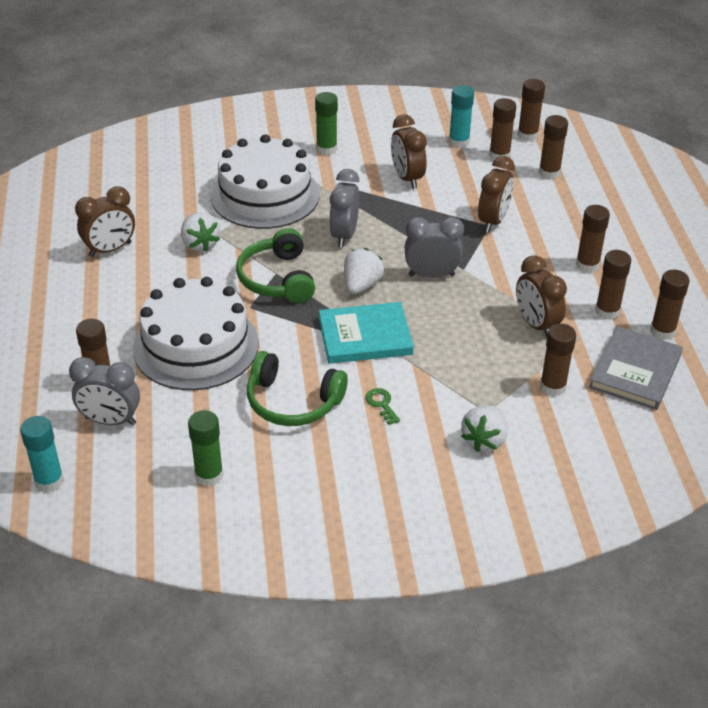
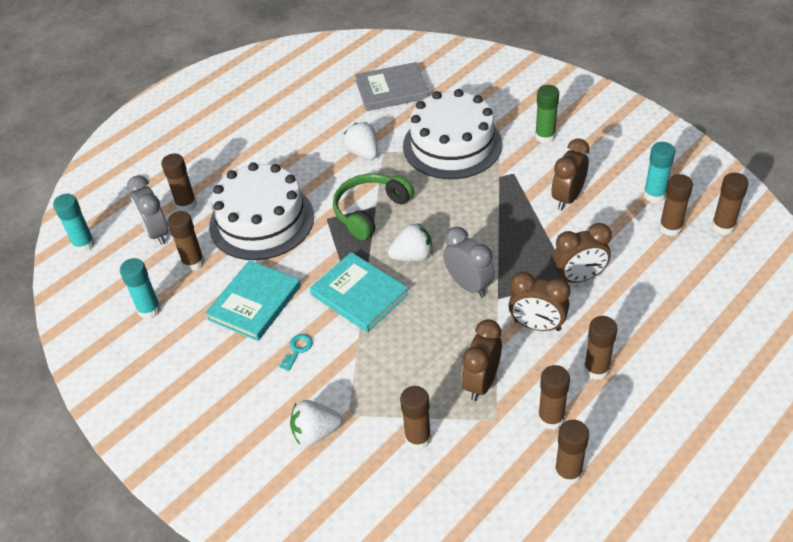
camera: 55 degrees right, 5 degrees up
brown clock [75,186,135,257] -> brown clock moved to [509,272,570,331]
white strawberry [181,212,220,252] -> white strawberry turned 120 degrees clockwise [343,122,378,160]
green glue stick [188,410,223,486] -> turquoise glue stick [120,258,161,319]
green headphones [247,351,348,426] -> turquoise book [205,260,301,341]
grey clock [329,169,359,248] -> none
green key [365,388,400,425] -> turquoise key [279,334,313,371]
brown glue stick [539,115,568,179] -> brown glue stick moved to [167,211,204,271]
grey book [589,326,683,410] -> grey book moved to [355,62,429,111]

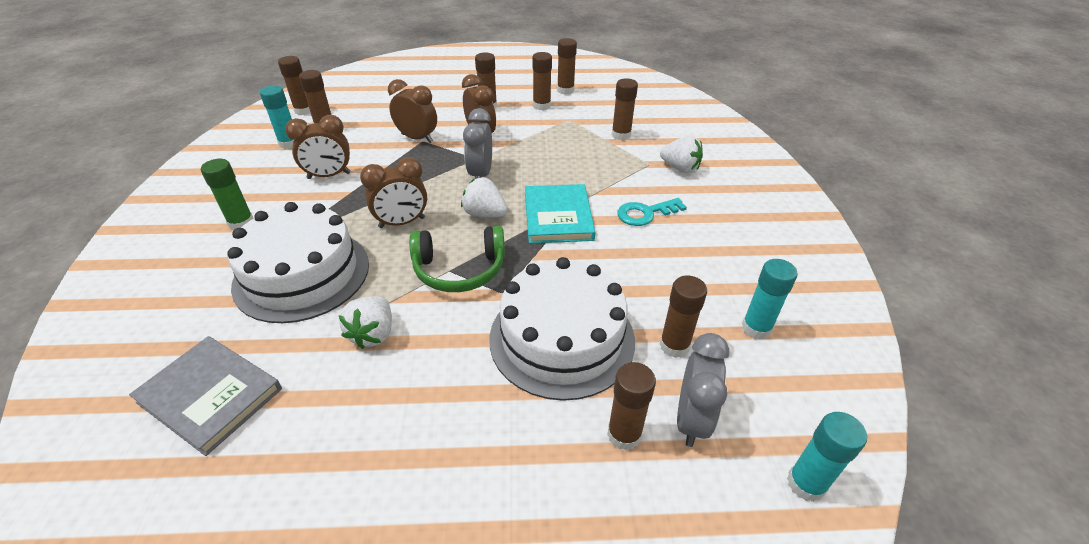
camera: 140 degrees left, 5 degrees down
turquoise book [205,260,301,341] -> none
turquoise key [279,334,313,371] -> turquoise key [617,198,687,226], size x1.61
brown clock [461,319,502,401] -> brown clock moved to [360,157,427,228]

